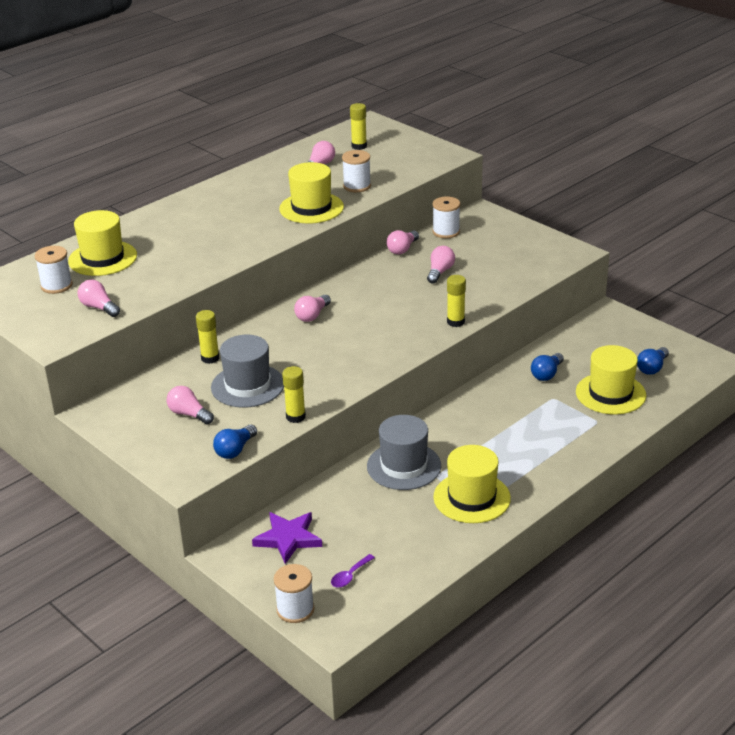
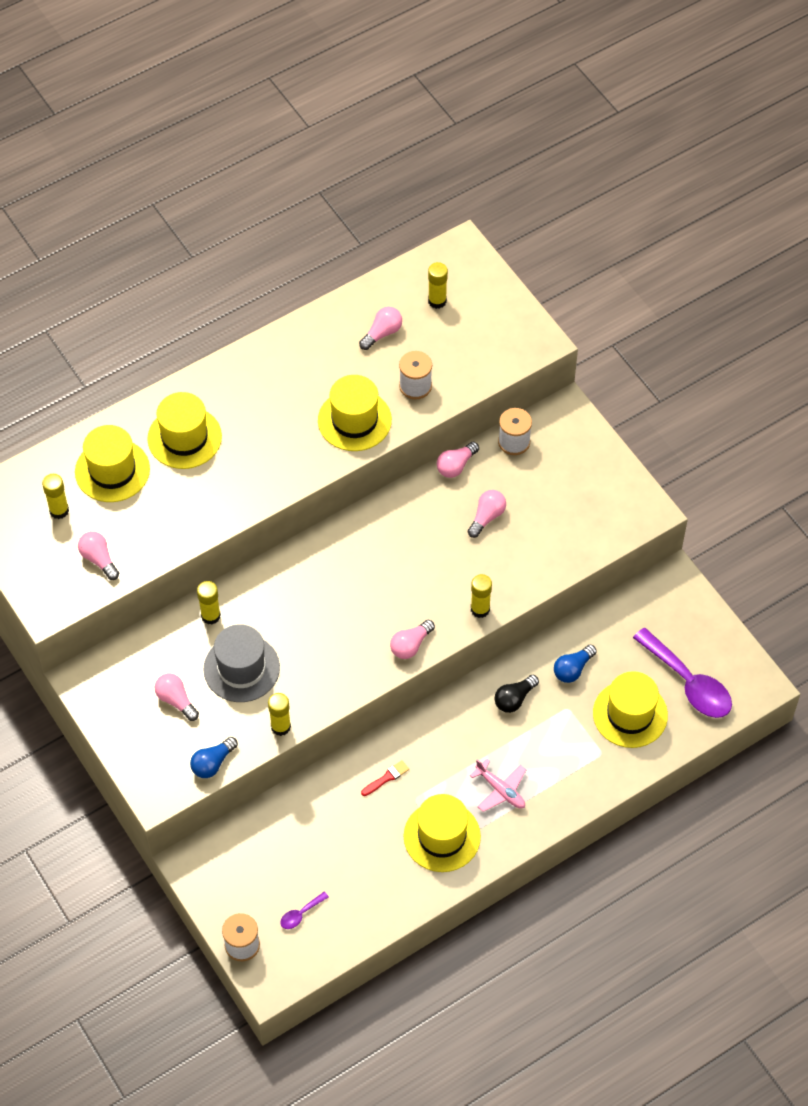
camera: 10 degrees right, 25 degrees up
white spool [35,246,73,294] -> yellow glue stick [42,474,69,519]
purple star [252,512,322,564] -> none
pink light bulb [294,295,331,322] -> pink light bulb moved to [390,620,435,659]
grey hat [367,415,441,490] -> red brush [361,760,409,796]
blue light bulb [637,347,669,375] -> purple spoon [633,628,732,718]
none -> yellow hat [147,392,222,469]
none -> pink plane [470,759,526,812]
none -> black light bulb [494,675,539,713]

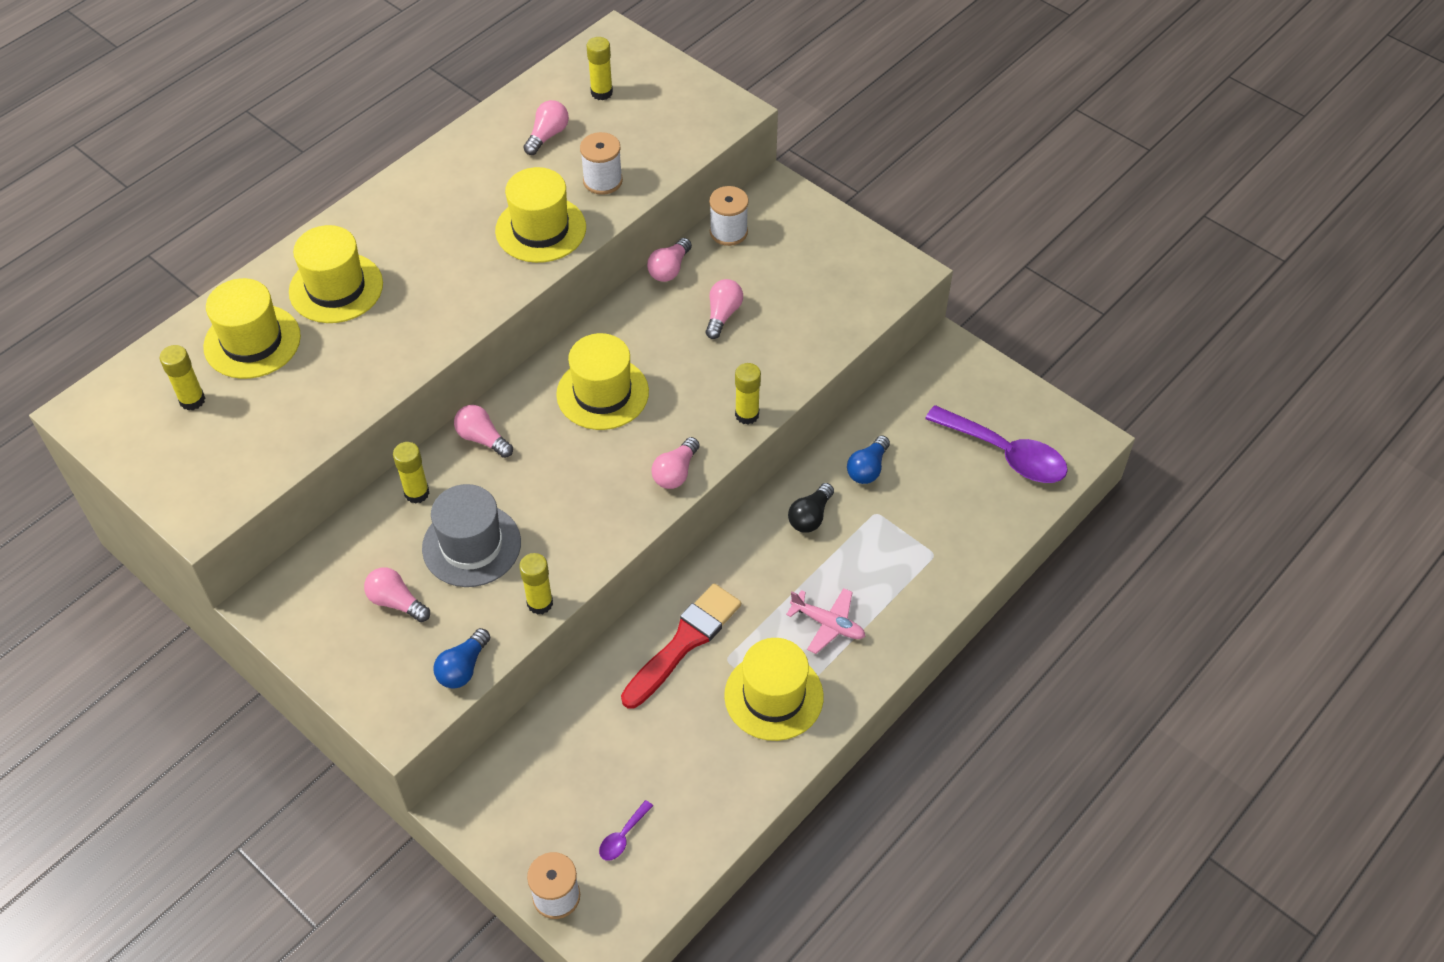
camera: 15 degrees left, 5 degrees down
pink light bulb [78,531,119,580] -> pink light bulb moved to [454,405,513,458]
red brush [361,760,409,796] -> red brush [621,583,741,709], size x2.32
yellow hat [593,671,668,748] -> yellow hat moved to [556,333,649,430]

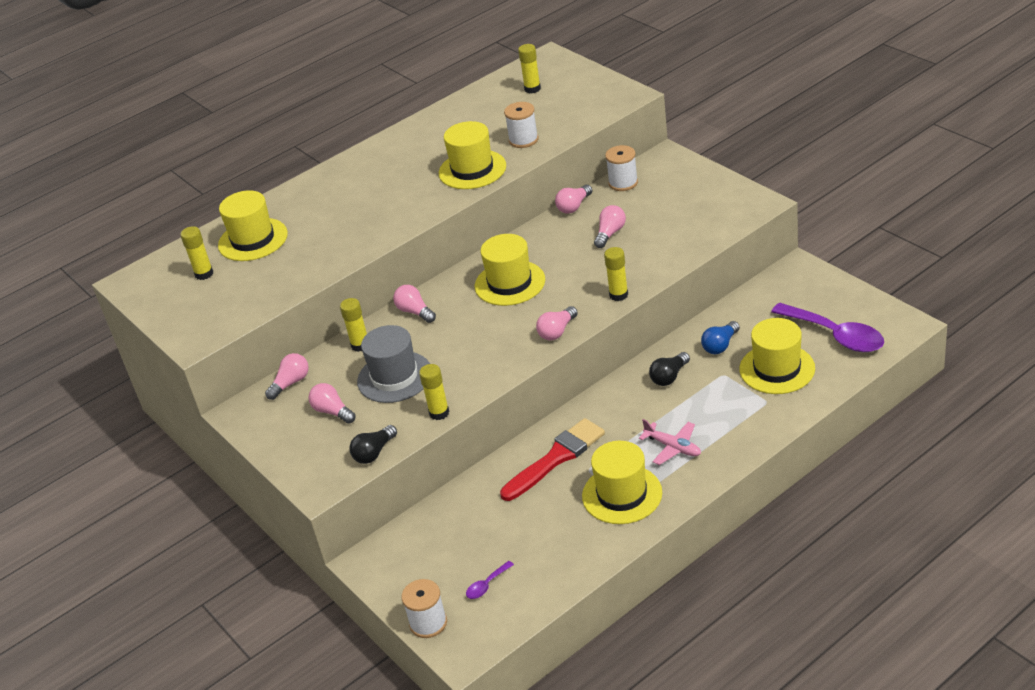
camera: 15 degrees right, 15 degrees down
yellow hat [289,225,383,323] -> yellow hat moved to [739,318,815,394]
blue light bulb [434,628,490,689] -> black light bulb [349,425,397,464]
pink light bulb [523,100,569,155] -> pink light bulb moved to [265,353,309,400]

